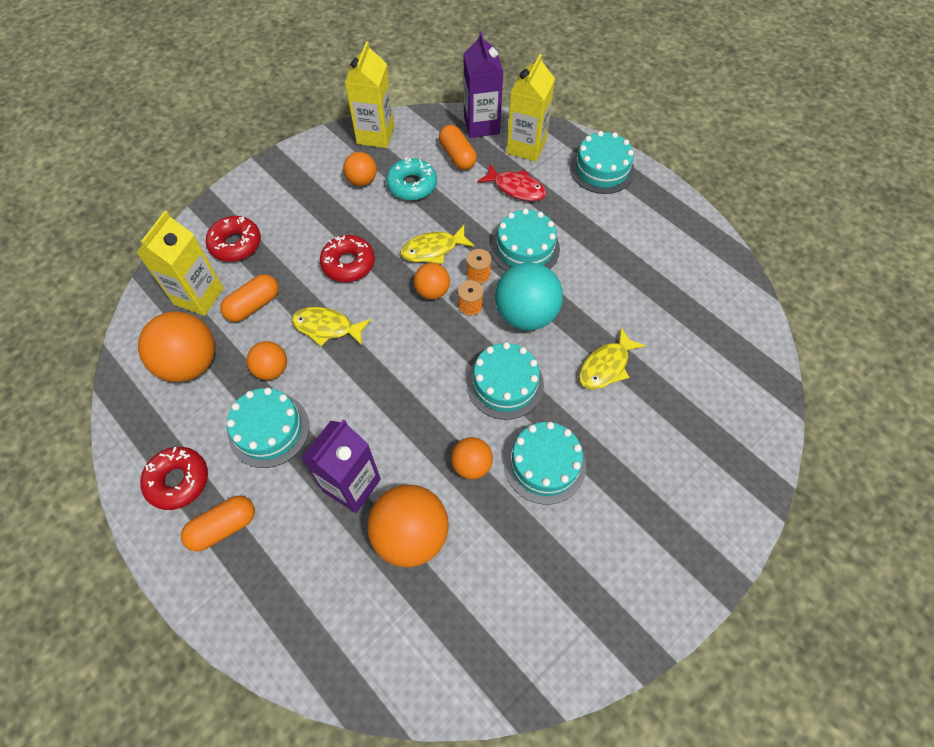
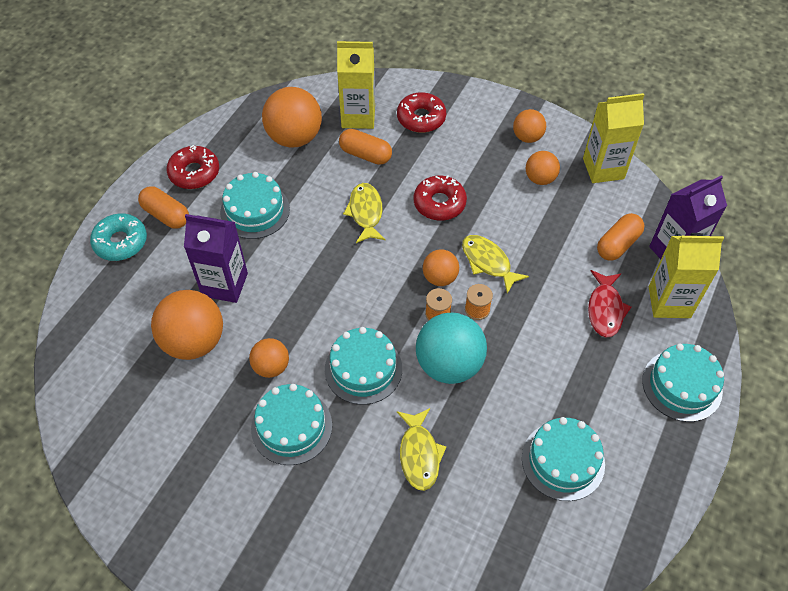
camera: 70 degrees right, 5 degrees down
orange ball [247,341,287,380] -> orange ball moved to [513,109,546,143]
turquoise donut [386,157,437,201] -> turquoise donut moved to [90,214,147,261]
turquoise cake [491,208,560,271] -> turquoise cake moved to [522,417,605,501]
yellow fish [579,328,646,389] -> yellow fish turned 120 degrees counterclockwise [397,408,446,491]

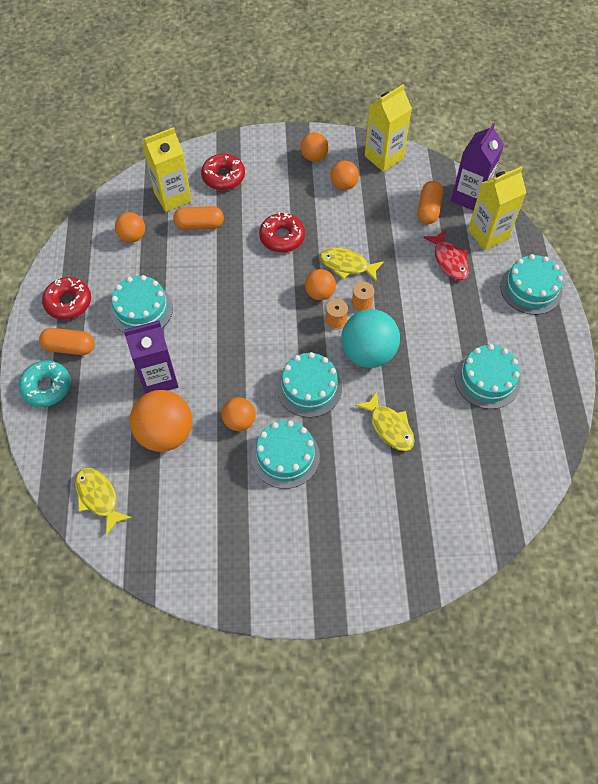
camera: 30 degrees left, 5 degrees up
orange ball [262,87,322,148] -> orange ball [115,212,145,243], size x0.56
yellow fish [343,183,386,243] -> yellow fish moved to [75,468,132,535]

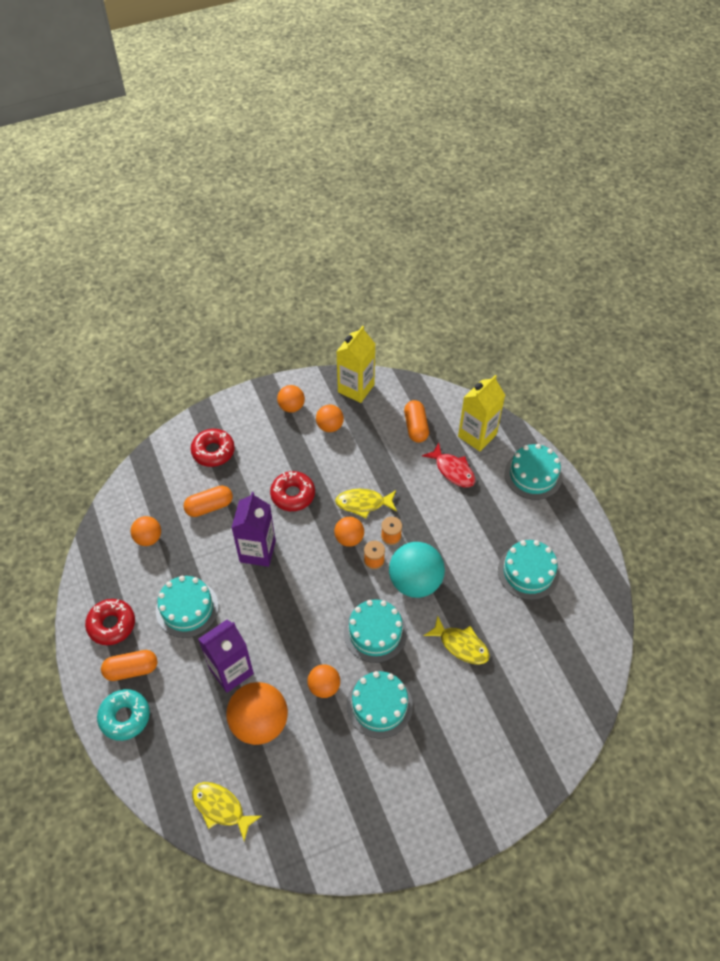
camera: 20 degrees left, 5 degrees down
yellow carton [143,127,192,212] -> none
purple carton [451,123,504,211] -> purple carton moved to [231,492,276,567]

